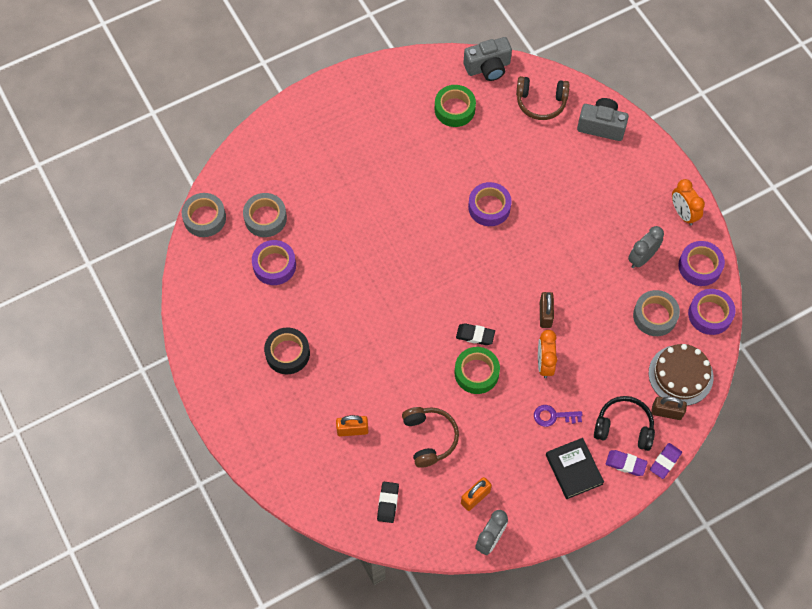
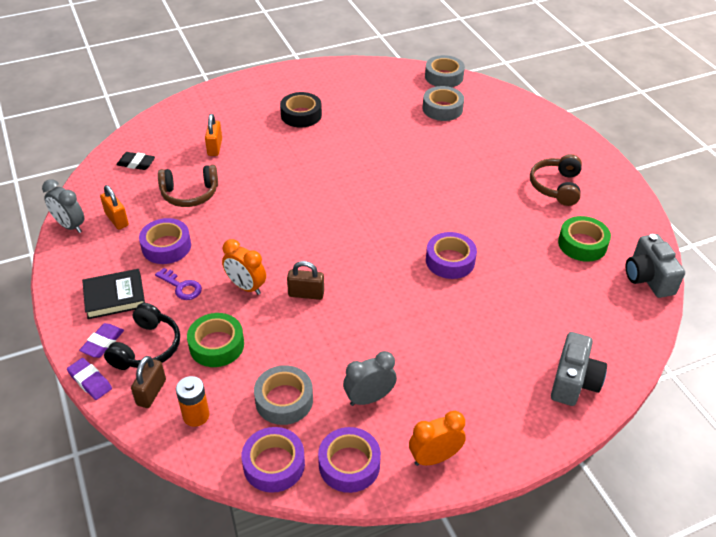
camera: 95 degrees right, 20 degrees down
purple tape [252,240,296,285] -> purple tape moved to [139,218,191,264]
green tape [454,347,500,394] -> green tape moved to [187,313,244,367]
black eraser [456,323,495,345] -> none
brown headphones [516,76,570,120] -> brown headphones moved to [530,154,582,206]
purple key [534,405,582,427] -> purple key turned 120 degrees clockwise [155,268,202,300]
orange clock [538,330,557,378] -> orange clock turned 150 degrees counterclockwise [222,239,266,295]
grey clock [628,226,664,268] -> grey clock turned 75 degrees counterclockwise [343,351,397,406]
brown cake [649,344,714,405] -> orange battery [176,376,210,427]

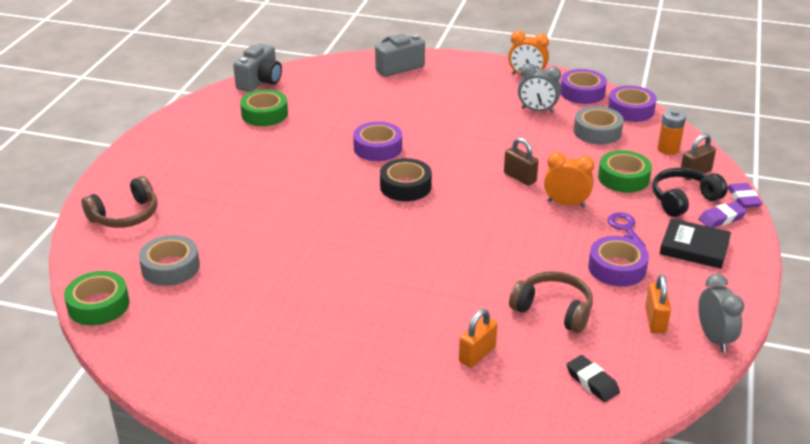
camera: 140 degrees left, 10 degrees down
orange clock [222,239,266,295] -> orange clock turned 60 degrees counterclockwise [544,152,594,207]
black tape [280,92,322,128] -> black tape moved to [380,158,432,201]
grey tape [425,55,465,87] -> green tape [64,271,130,325]
brown headphones [530,154,582,206] -> brown headphones moved to [81,176,158,228]

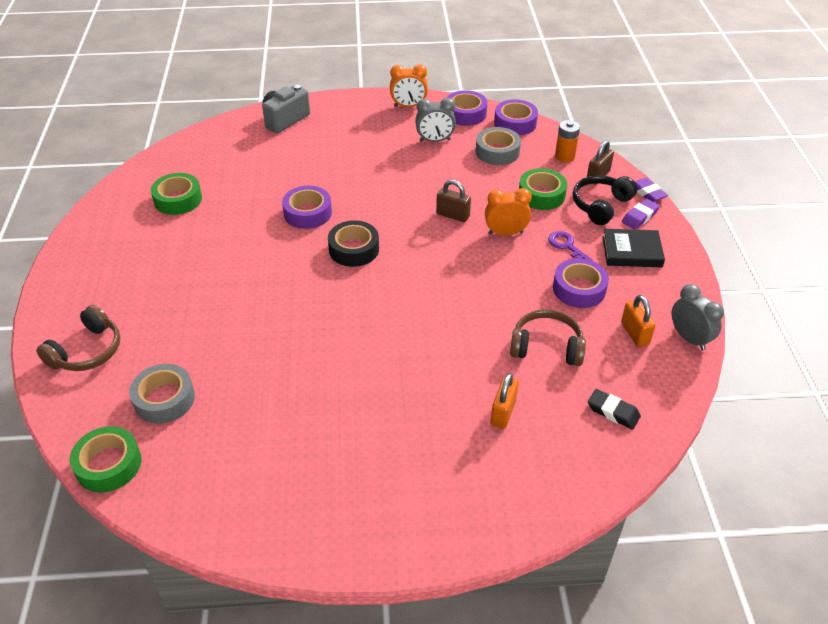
camera: 20 degrees left, 10 degrees up
grey camera [233,44,282,92] -> none

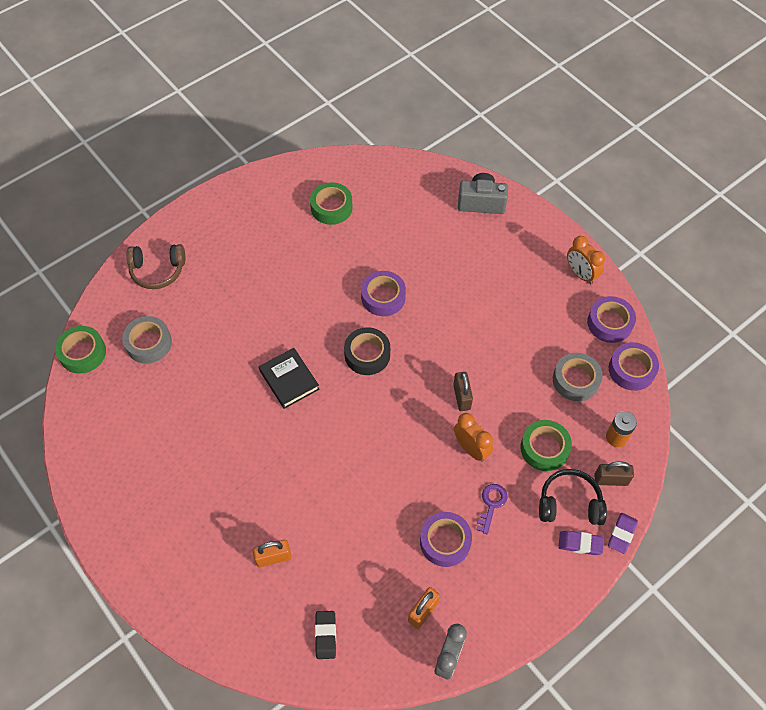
camera: 55 degrees right, 15 degrees up
grey clock [415,98,456,142] -> none
brown headphones [510,309,586,366] -> none
black book [602,229,665,267] -> black book moved to [259,348,319,409]

